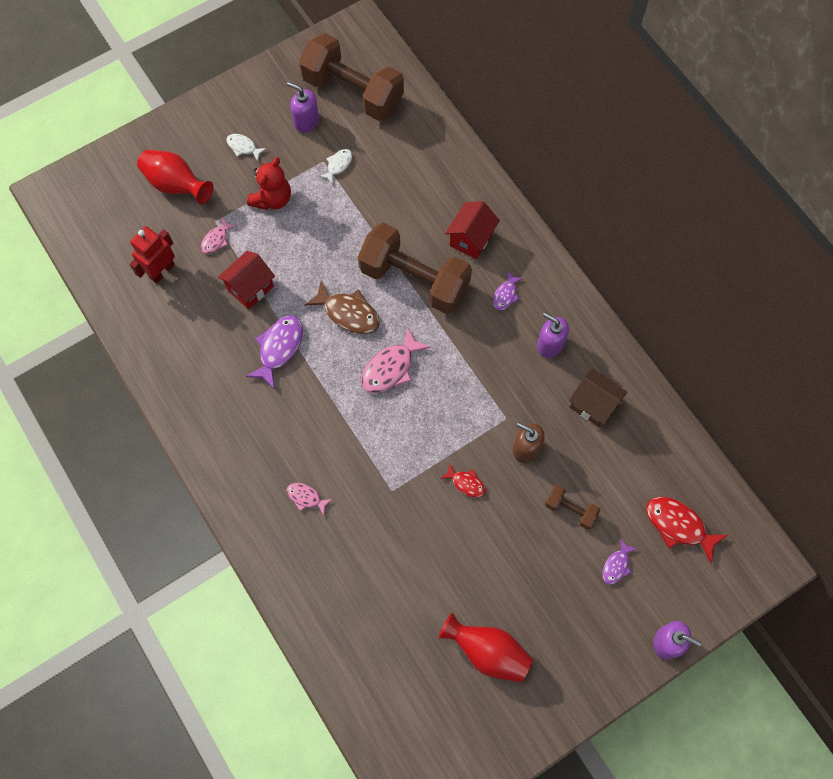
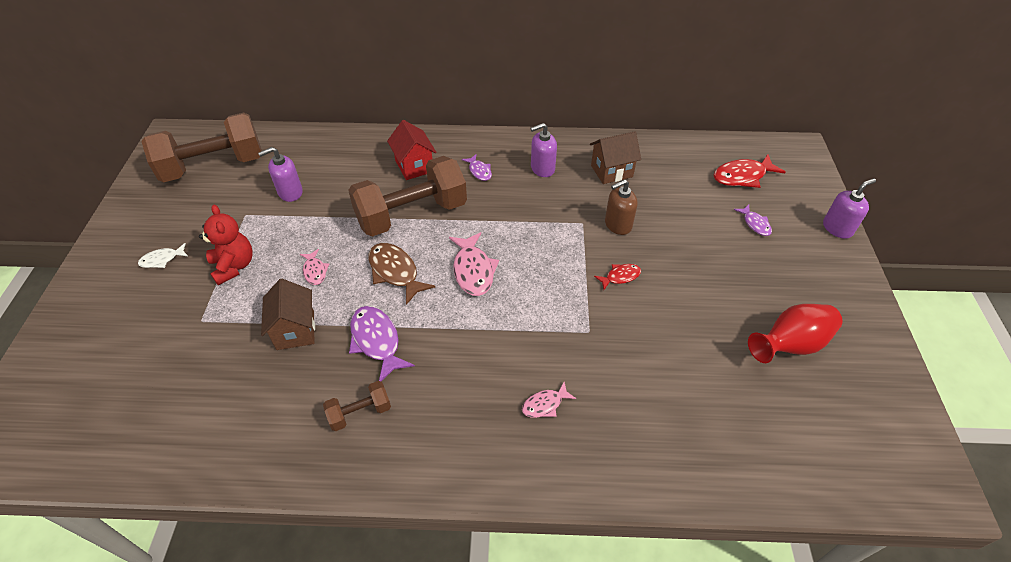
camera: 55 degrees left, 20 degrees down
red robot [129,226,175,283] -> none
red vase [137,150,213,205] -> none
pink fish [201,217,236,254] -> pink fish moved to [300,249,329,285]
red house [217,251,275,309] -> brown house [261,279,315,350]
purple soap dispenser [287,82,319,133] -> purple soap dispenser moved to [258,147,303,202]
brown fish [304,281,380,334] -> brown fish turned 105 degrees counterclockwise [368,243,435,305]
white fish [319,149,352,184] -> none
brown dumbbell [545,485,600,529] -> brown dumbbell moved to [323,381,391,431]

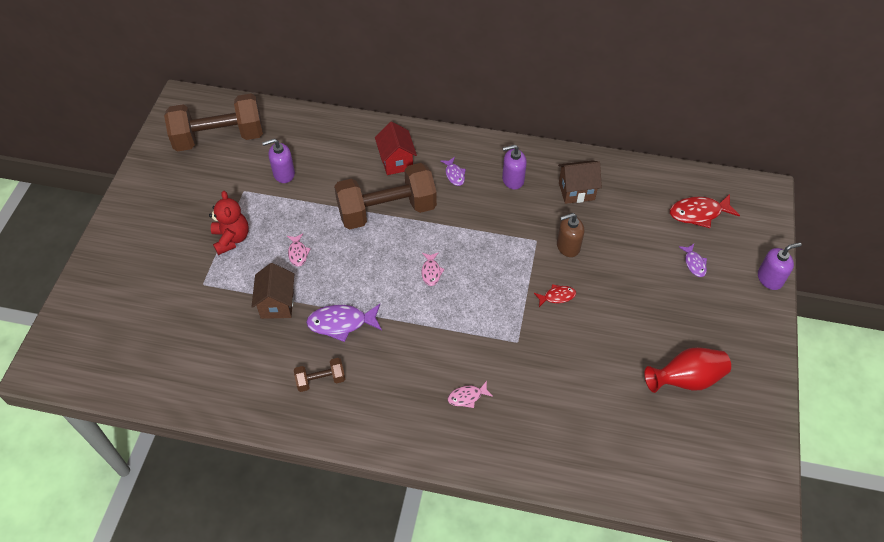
camera: 10 degrees right, 5 degrees up
white fish [138,243,188,268] -> none
purple fish [349,306,415,381] -> purple fish turned 75 degrees counterclockwise [306,304,382,342]
brown fish [368,243,435,305] -> none
pink fish [449,232,499,296] -> pink fish [421,252,444,286], size x0.57

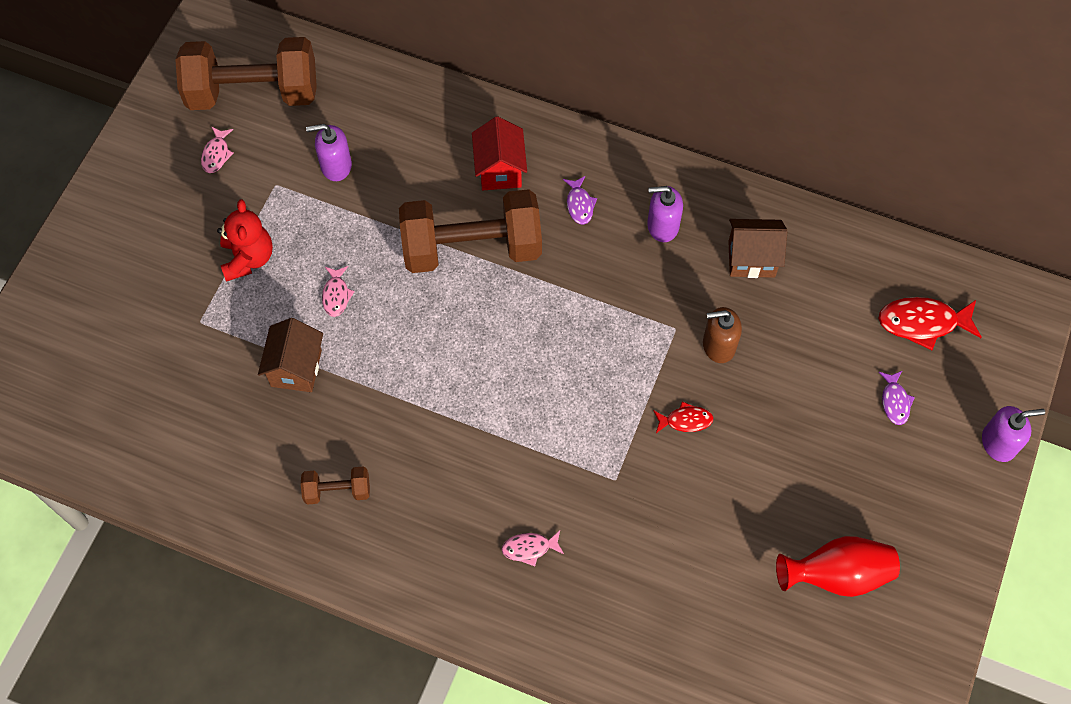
camera: 10 degrees right, 10 degrees up
purple fish [306,304,382,342] -> none
pink fish [421,252,444,286] -> pink fish moved to [201,126,234,173]

